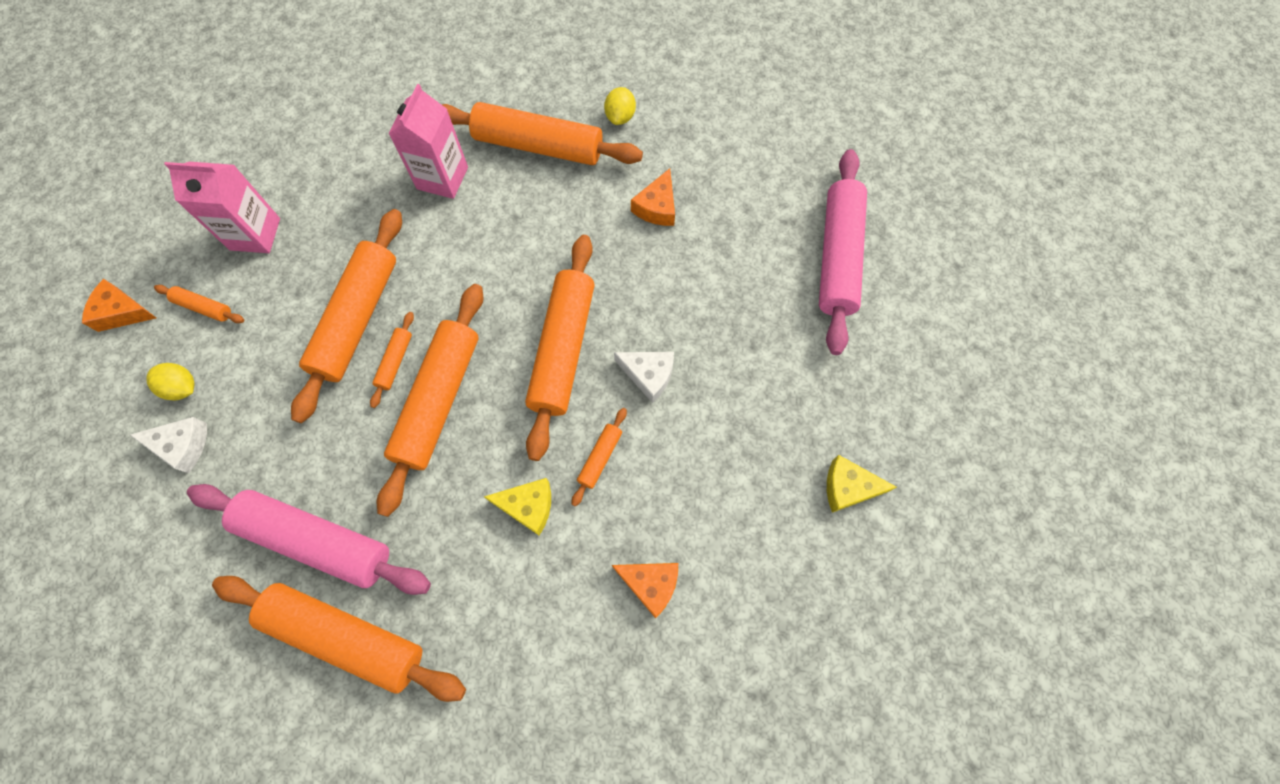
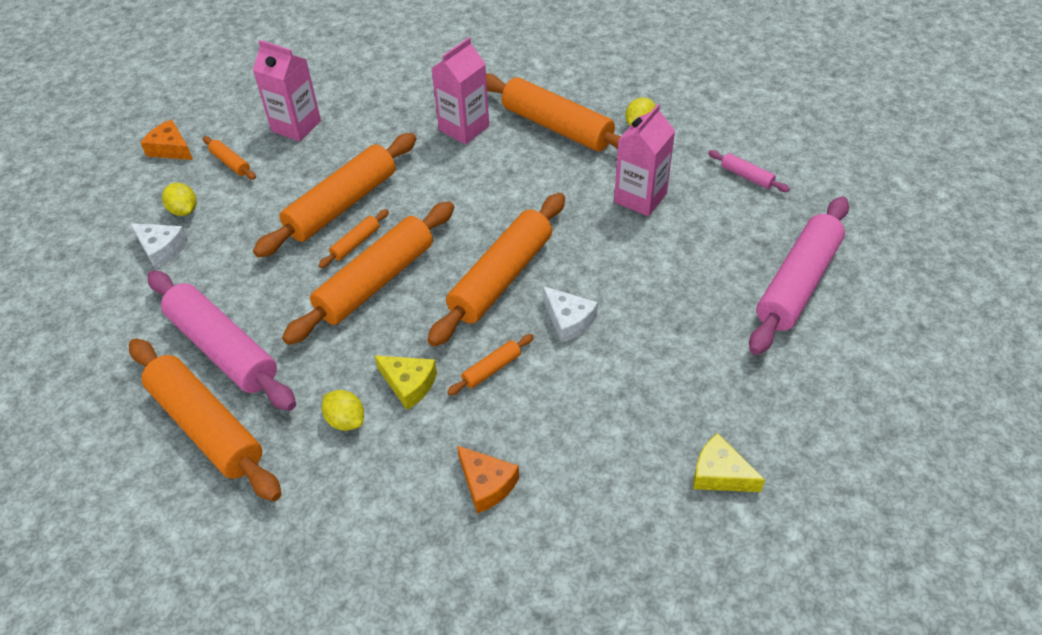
camera: 25 degrees right, 20 degrees down
orange cheese [631,168,675,226] -> pink carton [614,104,675,216]
none -> yellow lemon [322,390,364,431]
none -> pink rolling pin [708,150,790,192]

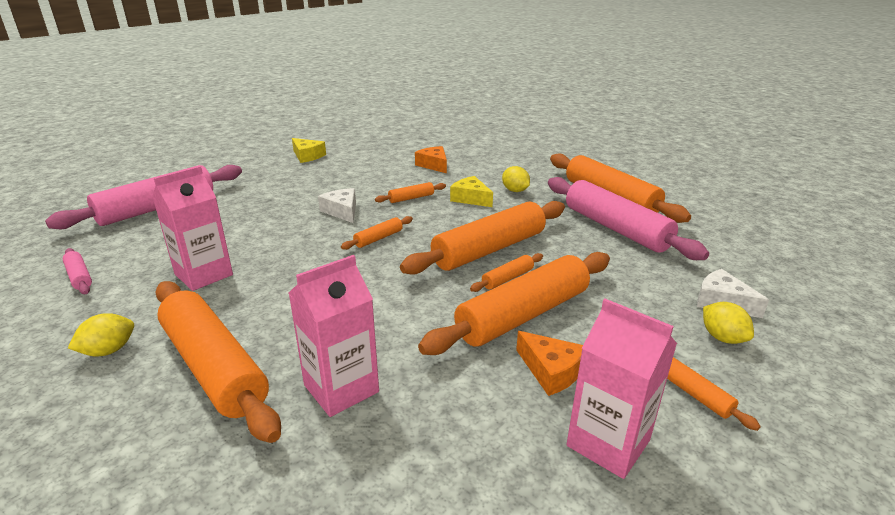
camera: 170 degrees left, 20 degrees down
orange cheese [140,119,193,160] -> orange cheese moved to [516,331,583,396]
orange rolling pin [427,193,565,347] -> orange rolling pin [341,216,413,250], size x0.43

